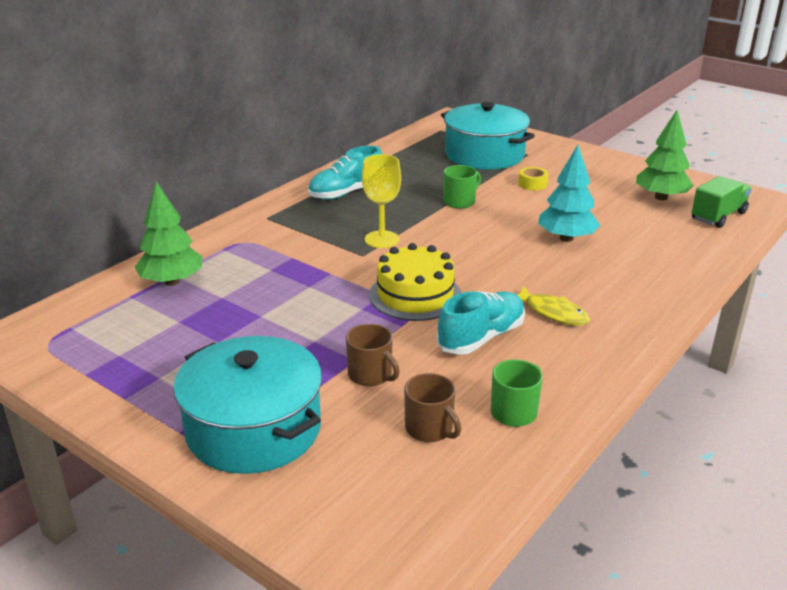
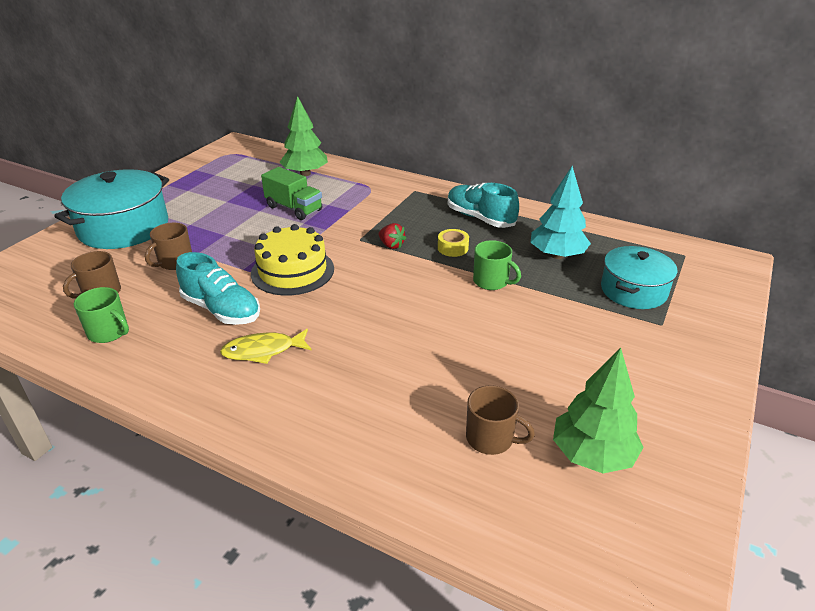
camera: 80 degrees right, 5 degrees up
yellow goblet [362,154,401,248] -> red strawberry [379,223,407,249]
turquoise pot [441,102,535,170] -> turquoise pot [601,246,677,309], size x0.65
yellow fish [516,286,590,325] -> yellow fish turned 45 degrees clockwise [220,329,312,364]
yellow tape [518,167,549,191] -> yellow tape moved to [438,229,469,257]
turquoise tree [538,145,600,242] -> turquoise tree moved to [531,166,591,259]
green truck [692,176,752,228] -> green truck moved to [261,167,322,220]
none -> brown mug [466,385,535,455]

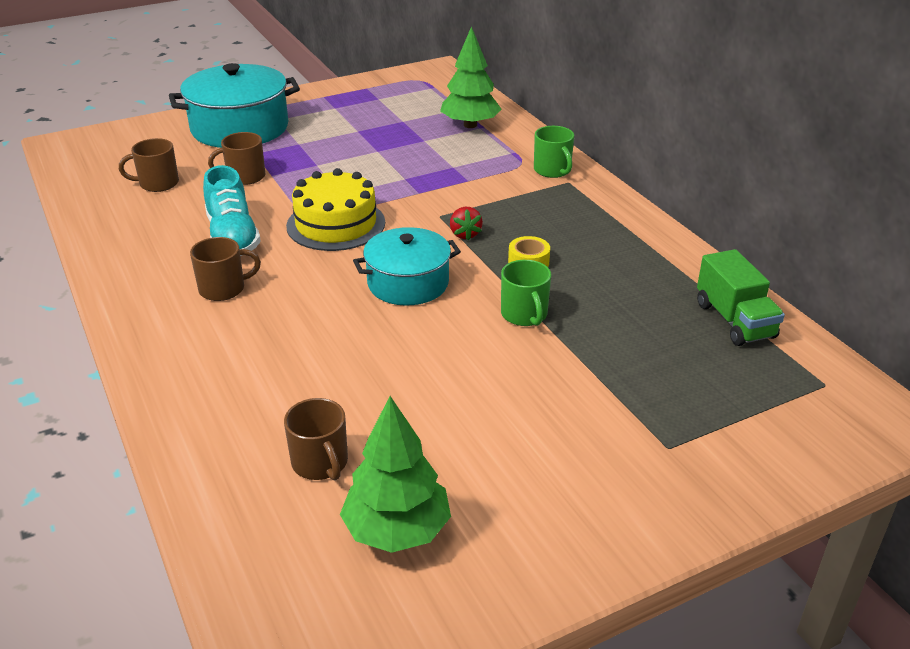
camera: 35 degrees right, 0 degrees up
green mug [74,287,129,343] -> green mug moved to [534,126,574,178]
yellow fish [220,329,312,364] -> brown mug [190,237,261,301]
green truck [261,167,322,220] -> green truck moved to [697,249,785,346]
turquoise shoe [448,183,519,228] -> none
turquoise tree [531,166,591,259] -> none
turquoise pot [601,246,677,309] -> turquoise pot moved to [353,227,461,306]

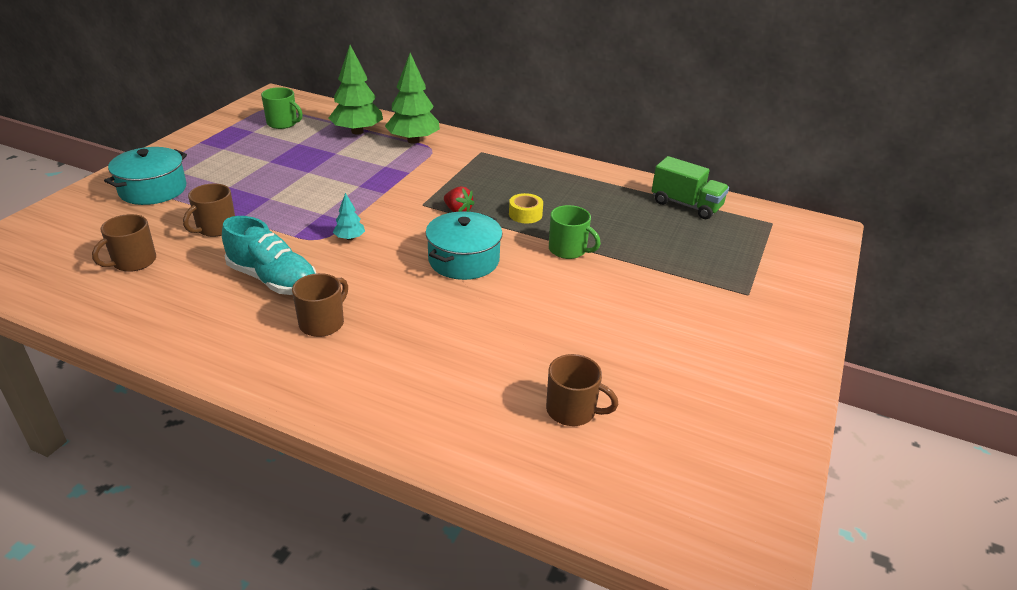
camera: 40 degrees left, 0 degrees up
turquoise pot [169,63,300,148] -> turquoise pot [104,147,187,205], size x0.65
yellow cake [286,168,385,251] -> turquoise tree [333,193,365,240]
green tree [340,396,451,553] -> green tree moved to [385,53,440,144]
green mug [534,126,574,178] -> green mug moved to [261,87,303,129]

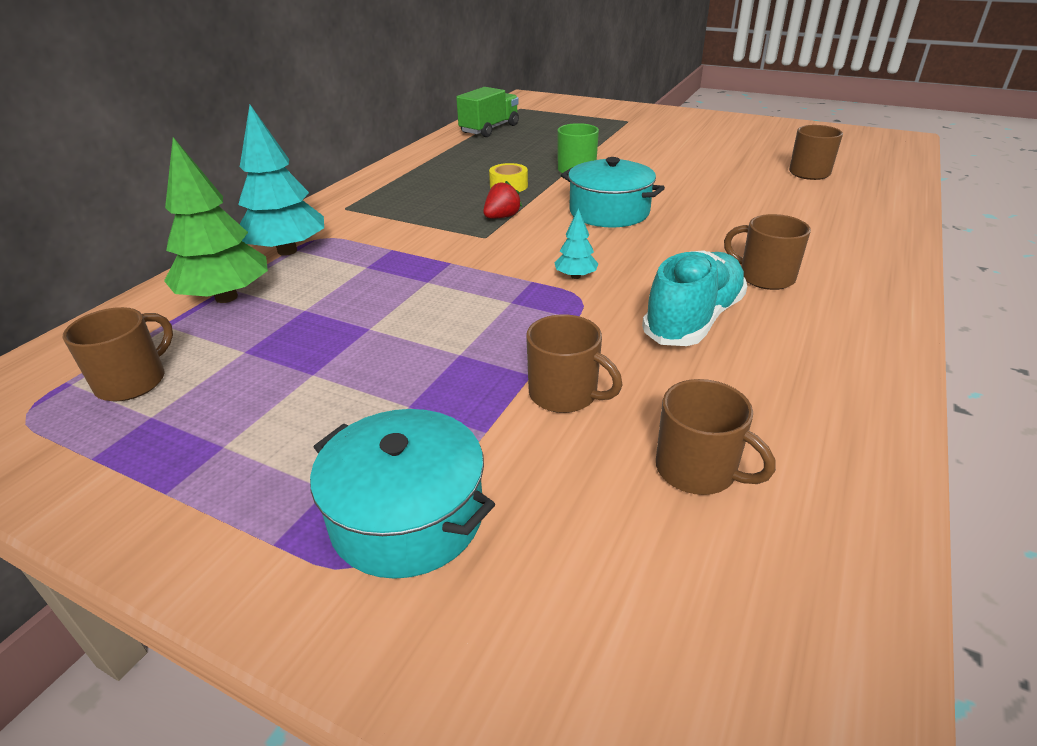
camera: 85 degrees left, 0 degrees up
green mug [261,87,303,129] -> brown mug [63,307,173,401]
green tree [385,53,440,144] -> turquoise tree [238,105,324,256]

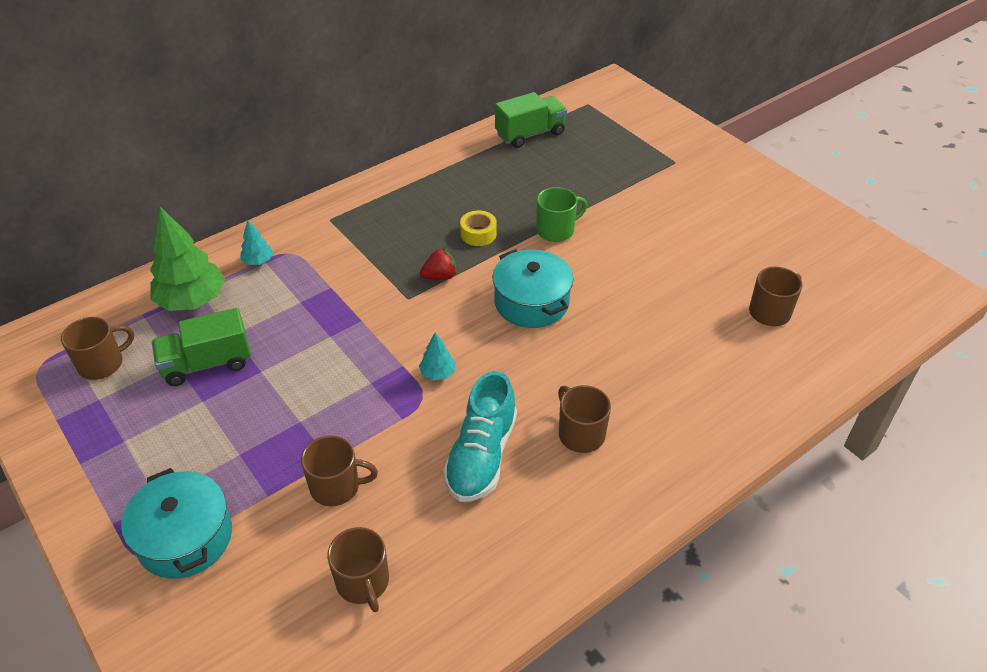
camera: 25 degrees right, 10 degrees up
turquoise tree [238,105,324,256] -> turquoise tree [240,220,274,265], size x0.47
brown mug [526,314,623,413] -> brown mug turned 60 degrees counterclockwise [301,435,378,506]
turquoise shoe [642,250,747,346] -> turquoise shoe turned 135 degrees clockwise [443,371,517,502]
none -> green truck [152,308,251,386]

